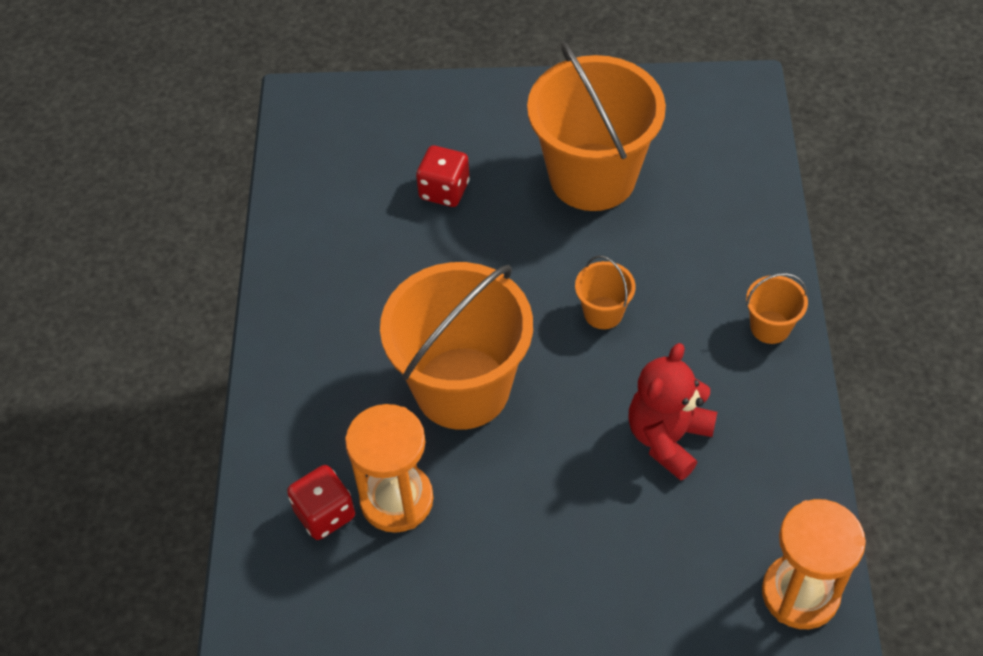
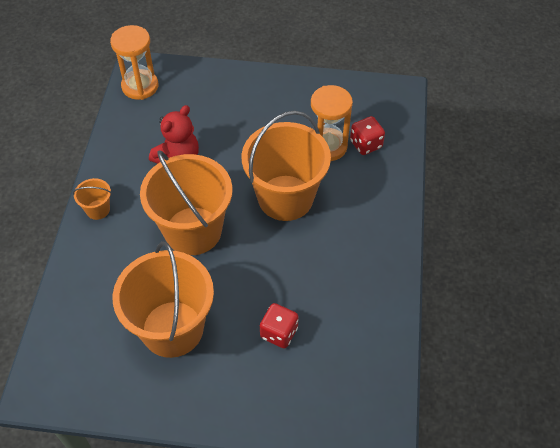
camera: 175 degrees left, 0 degrees up
orange bucket [575,255,635,329] -> orange bucket [140,151,232,255], size x2.36

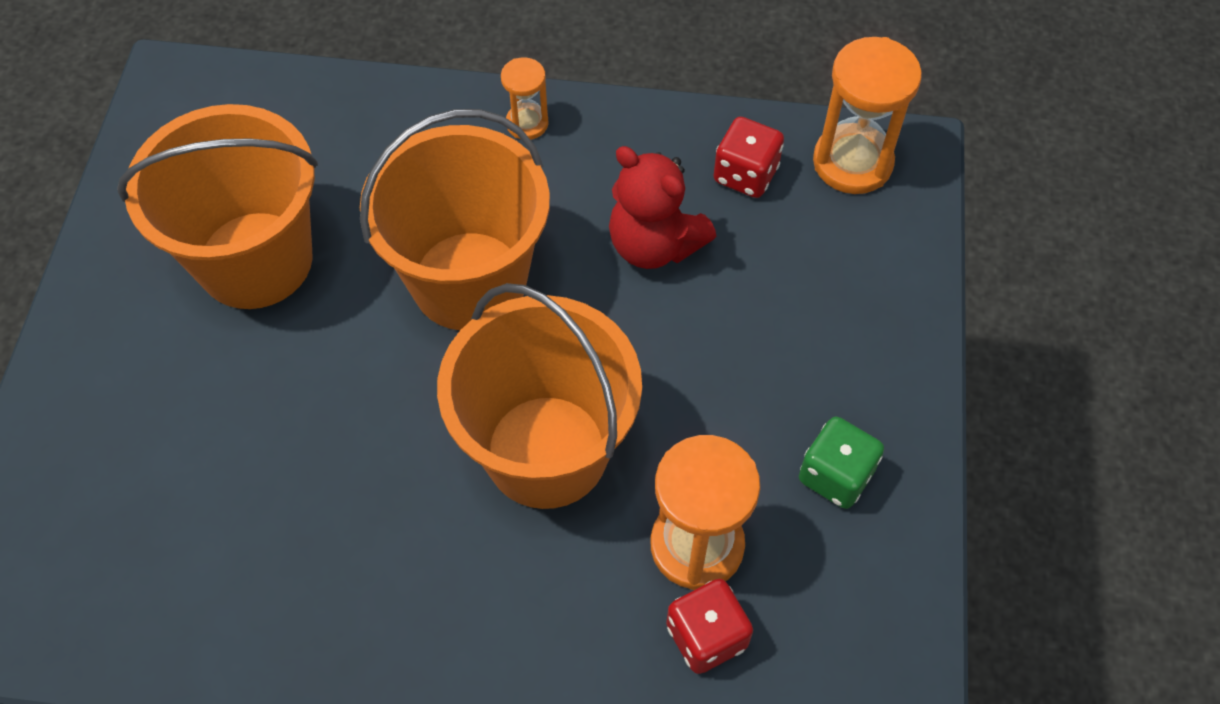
camera: 90 degrees right, 5 degrees up
orange bucket [73,178,111,220] -> orange hourglass [501,57,549,140]
red dice [260,303,299,348] -> red dice moved to [714,117,784,198]
none -> green dice [799,417,884,509]

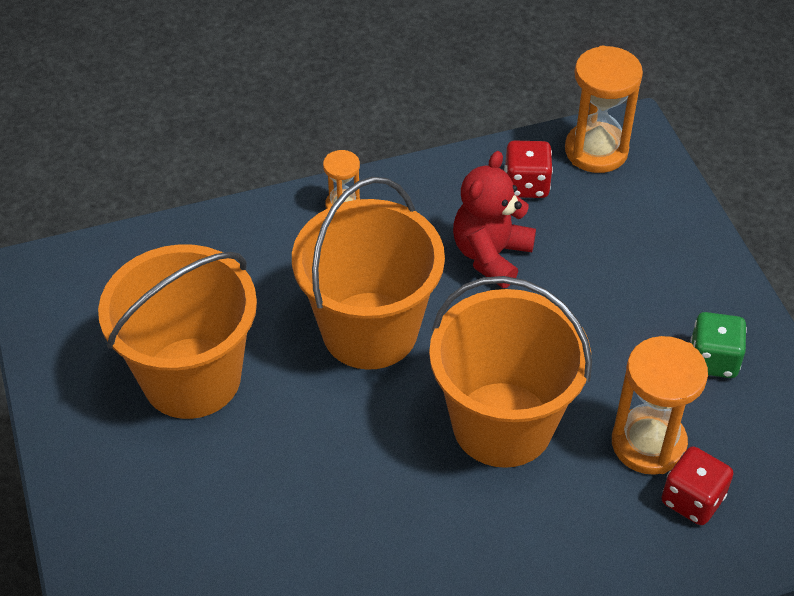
camera: 25 degrees left, 10 degrees down
red teddy bear [609,146,716,269] -> red teddy bear turned 105 degrees clockwise [453,151,536,288]

